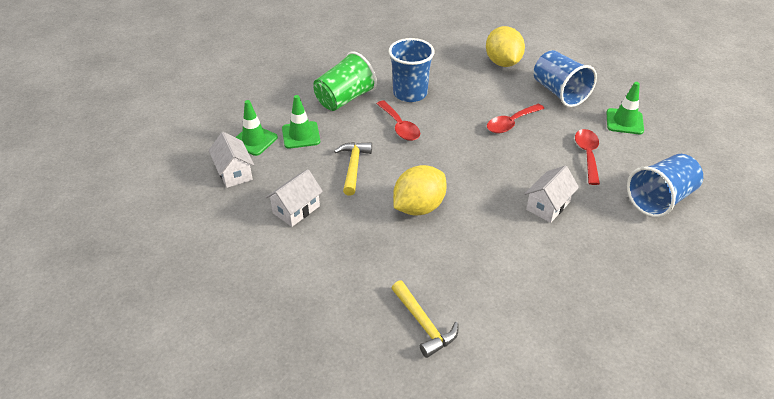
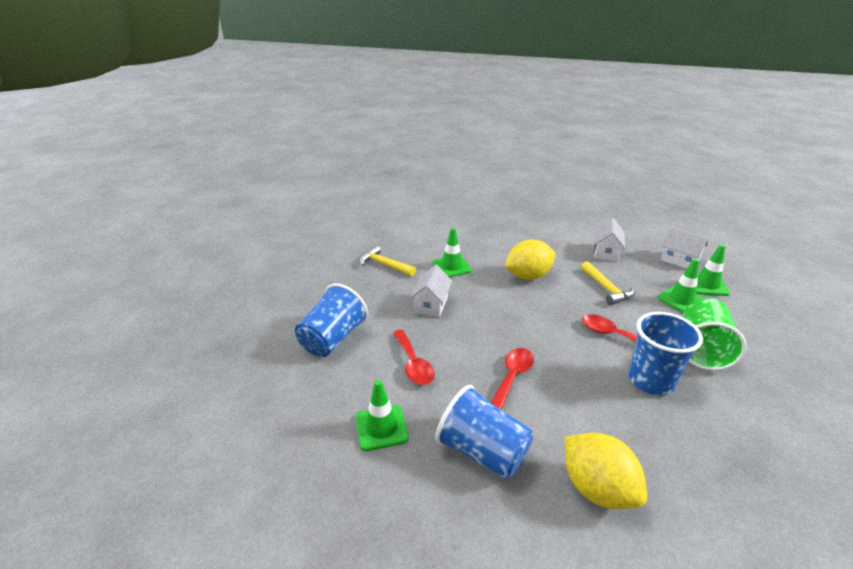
camera: 155 degrees right, 10 degrees down
yellow hammer [391,280,458,358] -> yellow hammer moved to [360,245,416,277]
yellow lemon [393,165,447,216] -> yellow lemon turned 45 degrees clockwise [505,239,556,280]
none -> green traffic cone [432,228,472,277]

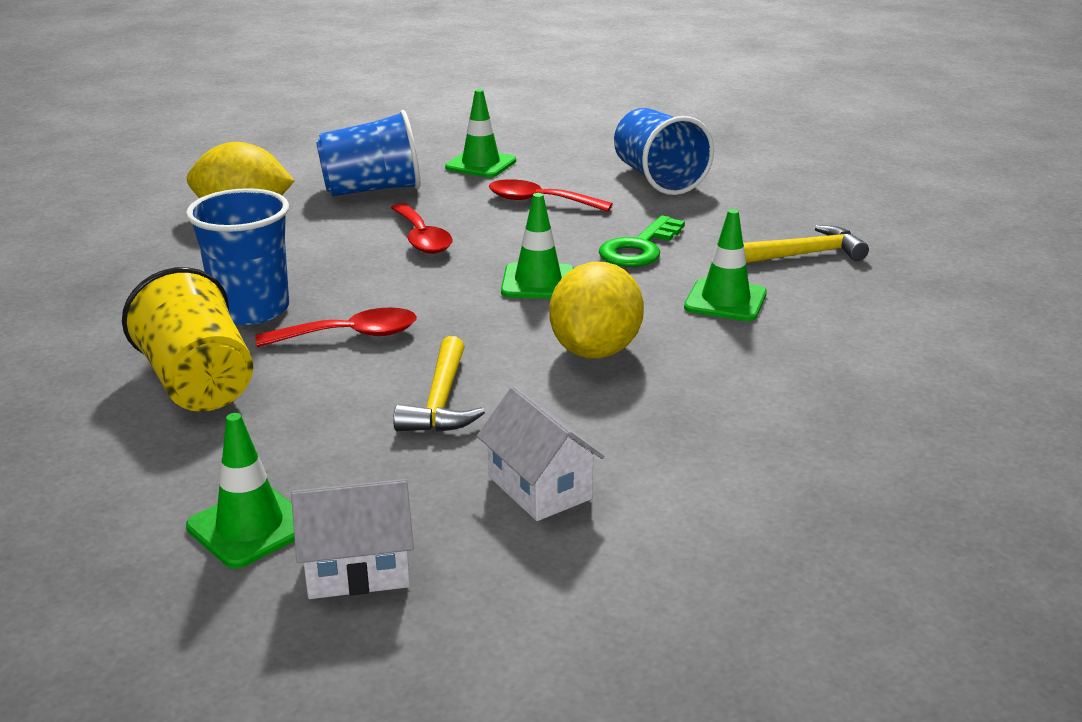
camera: 130 degrees right, 5 degrees down
white house [410,265,452,317] -> green key [599,215,685,267]
yellow hammer [581,261,635,305] -> yellow hammer turned 105 degrees counterclockwise [393,336,485,432]
green traffic cone [657,259,702,313] -> green traffic cone moved to [501,193,574,299]
green cup [684,298,747,371] -> yellow cup [122,267,253,412]

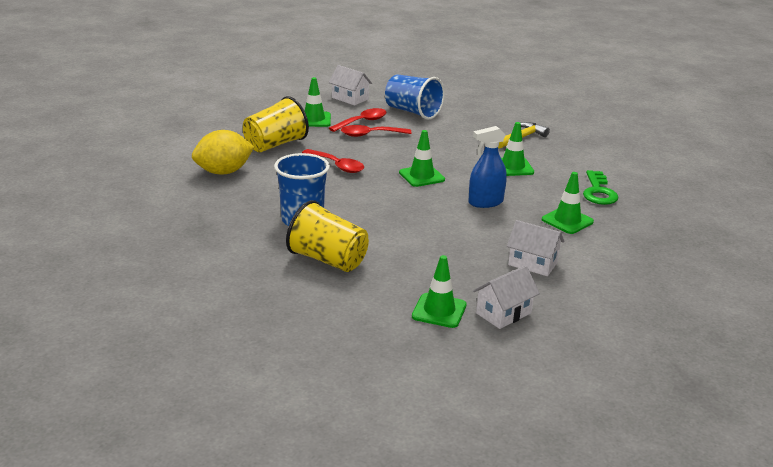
camera: 30 degrees left, 0 degrees up
red spoon [255,308,417,347] -> red spoon moved to [329,108,387,132]
blue cup [316,110,420,196] -> yellow cup [243,96,309,152]
yellow hammer [393,336,485,432] -> none
yellow lemon [549,262,644,359] -> blue spray bottle [468,126,507,208]
green key [599,215,685,267] -> green key moved to [583,170,618,205]
none -> white house [329,65,372,106]
none -> green traffic cone [542,172,594,234]

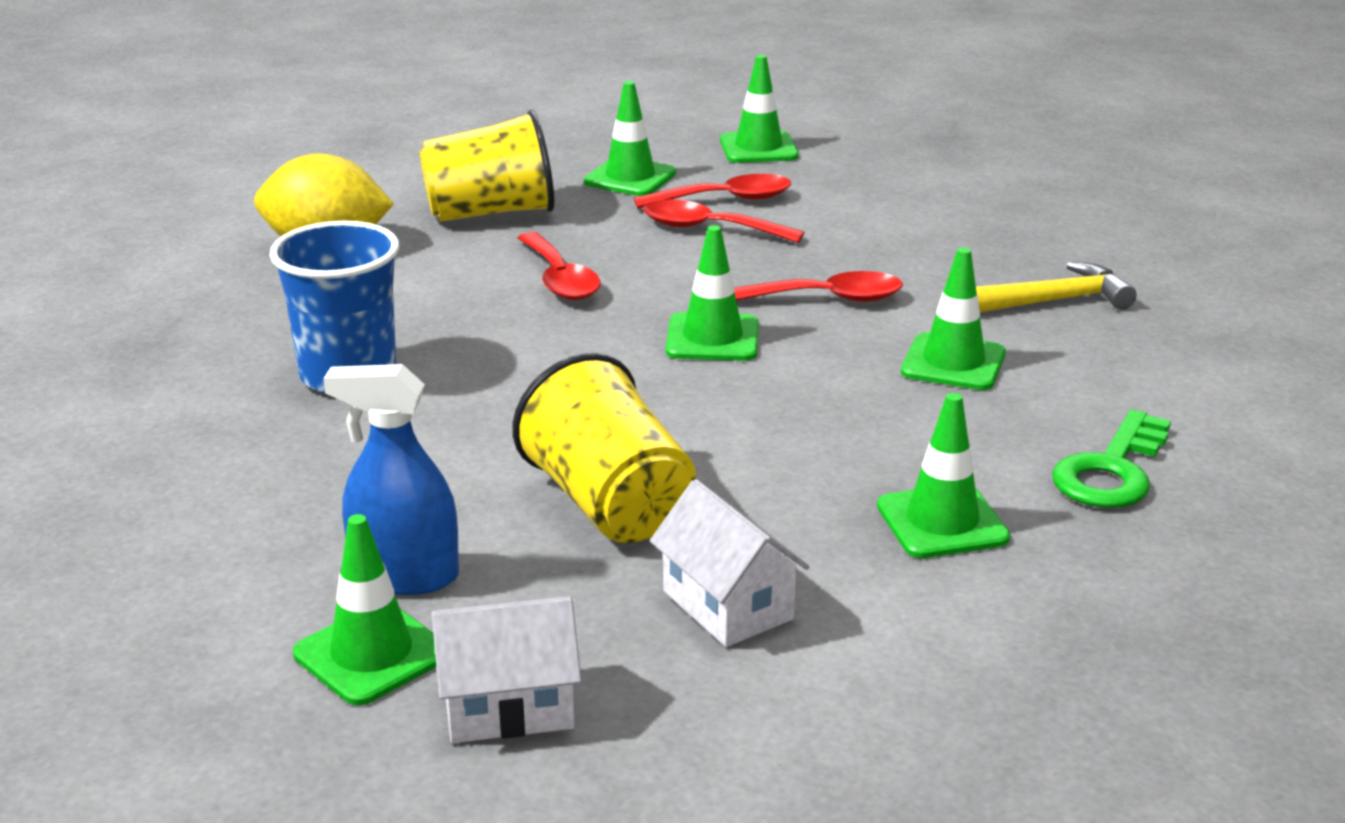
camera: 30 degrees right, 0 degrees up
yellow cup [286,200,369,272] -> yellow cup moved to [512,353,696,543]
white house [329,65,372,106] -> green traffic cone [720,55,799,163]
blue cup [385,75,445,120] -> none
blue spray bottle [468,126,507,208] -> blue spray bottle moved to [323,364,459,595]
none -> red spoon [734,271,903,302]

